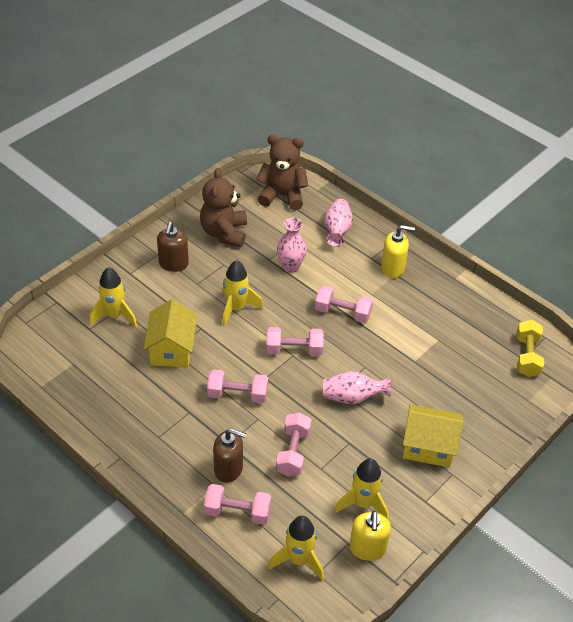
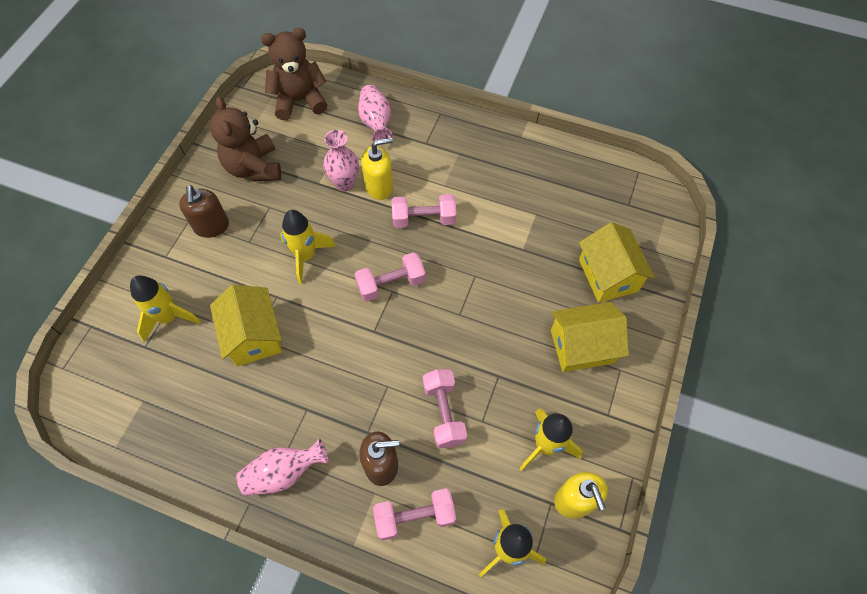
camera: 20 degrees left, 15 degrees up
pink dumbbell [207,369,268,403] -> none
pink vase [323,371,391,404] -> pink vase moved to [236,438,329,496]
yellow soap dispenser [381,225,415,278] -> yellow soap dispenser moved to [361,137,393,200]
yellow dumbbell [516,320,544,377] -> none
none -> yellow house [579,222,655,303]

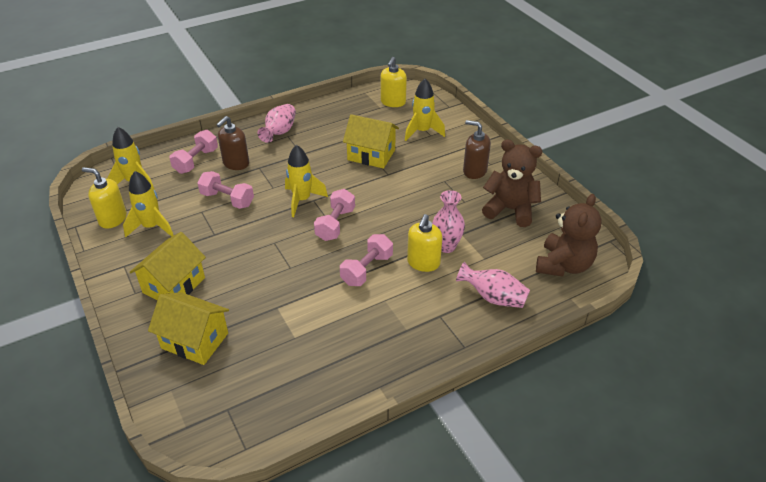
camera: 130 degrees right, 20 degrees down
yellow rocket [280,210,336,284] -> yellow rocket moved to [285,145,328,217]
none -> yellow soap dispenser [381,57,407,107]

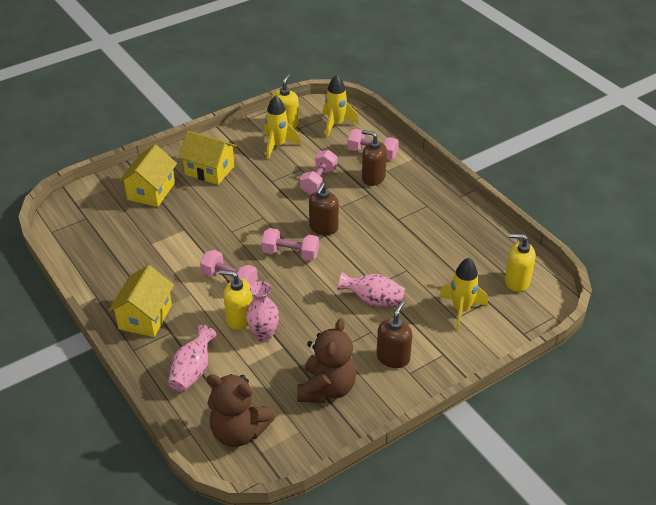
camera: 85 degrees right, 0 degrees up
pink vase [257,104,296,143] -> pink vase moved to [338,271,405,306]
yellow rocket [285,145,328,217] -> brown soap dispenser [309,183,339,235]
yellow house [343,114,399,169] -> yellow house moved to [108,265,174,337]

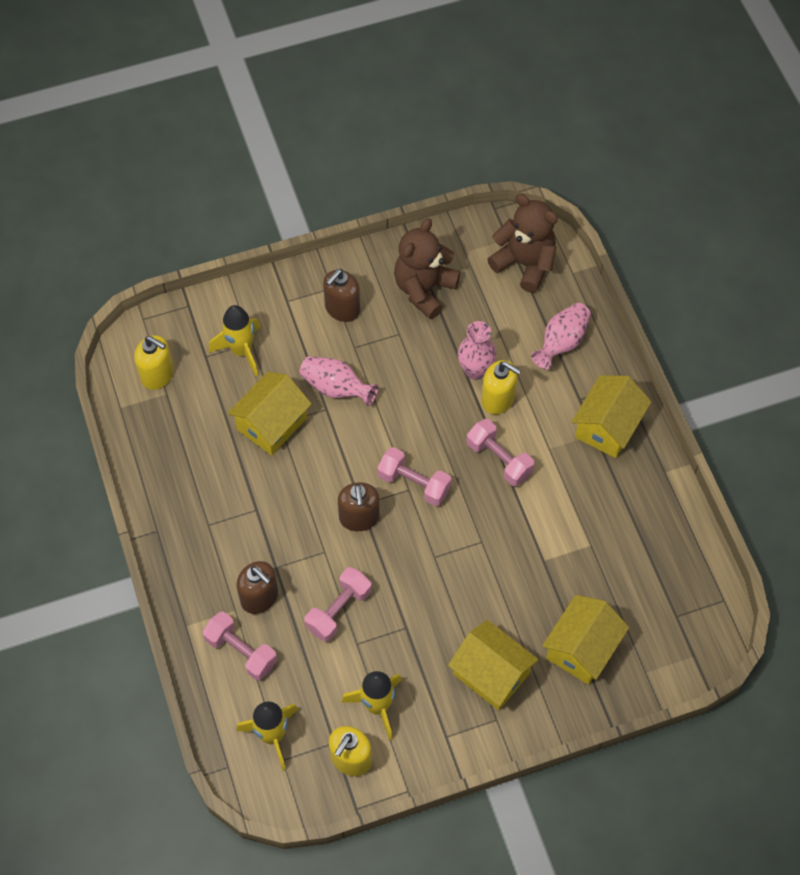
camera: 165 degrees left, 20 degrees up
brown soap dispenser [309,183,339,235] -> brown soap dispenser turned 135 degrees clockwise [338,482,380,531]
none -> yellow house [228,372,312,456]

